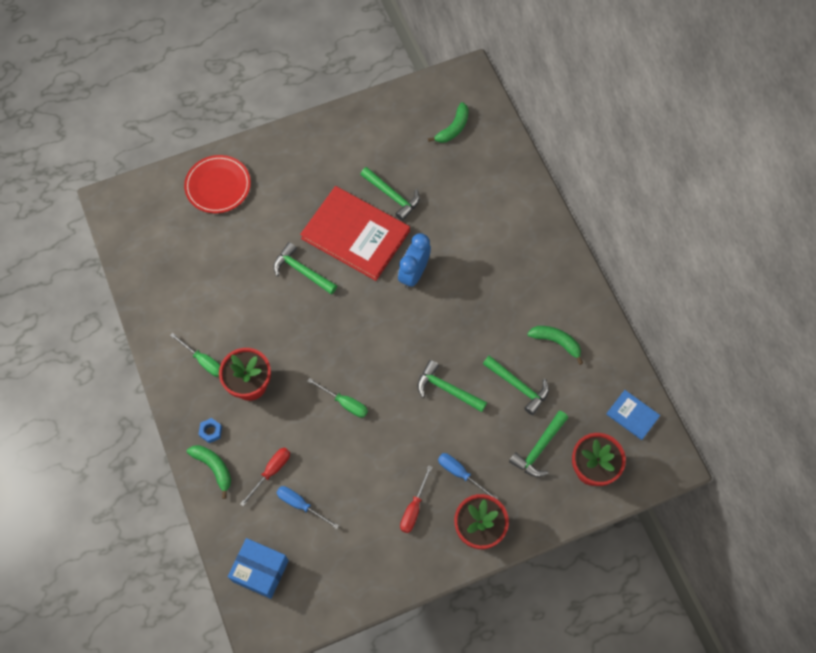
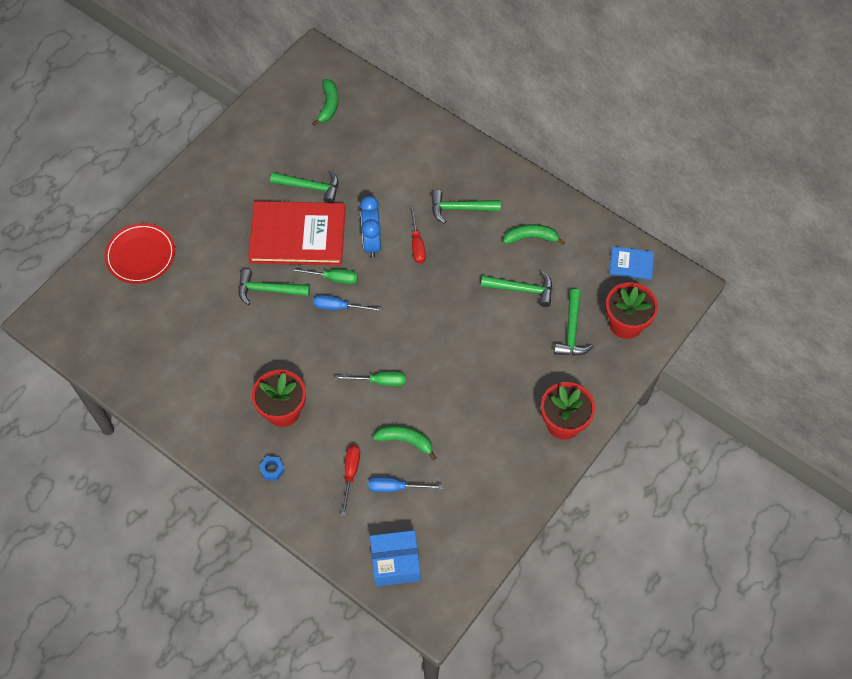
camera: 30 degrees left, 5 degrees down
green screwdriver [170,333,220,377] -> green screwdriver moved to [291,268,358,284]
green banana [187,445,231,499] -> green banana moved to [373,425,436,460]
red screwdriver [400,465,432,533] -> red screwdriver moved to [410,206,426,264]
green hammer [417,360,487,412] -> green hammer moved to [431,190,501,224]
blue screwdriver [438,453,498,499] -> blue screwdriver moved to [314,295,382,312]

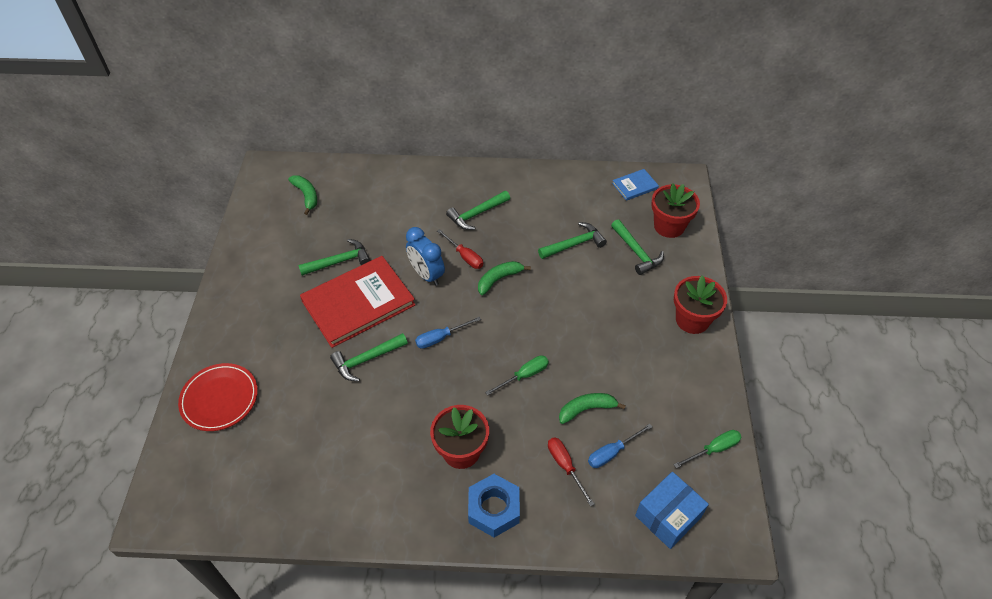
camera: 35 degrees left, 10 degrees down
blue nut [259,456,285,481] -> blue nut [468,474,520,537], size x2.07
green screwdriver [291,268,358,284] -> green screwdriver moved to [674,430,741,468]
green banana [503,224,565,245] -> green banana moved to [478,261,531,295]

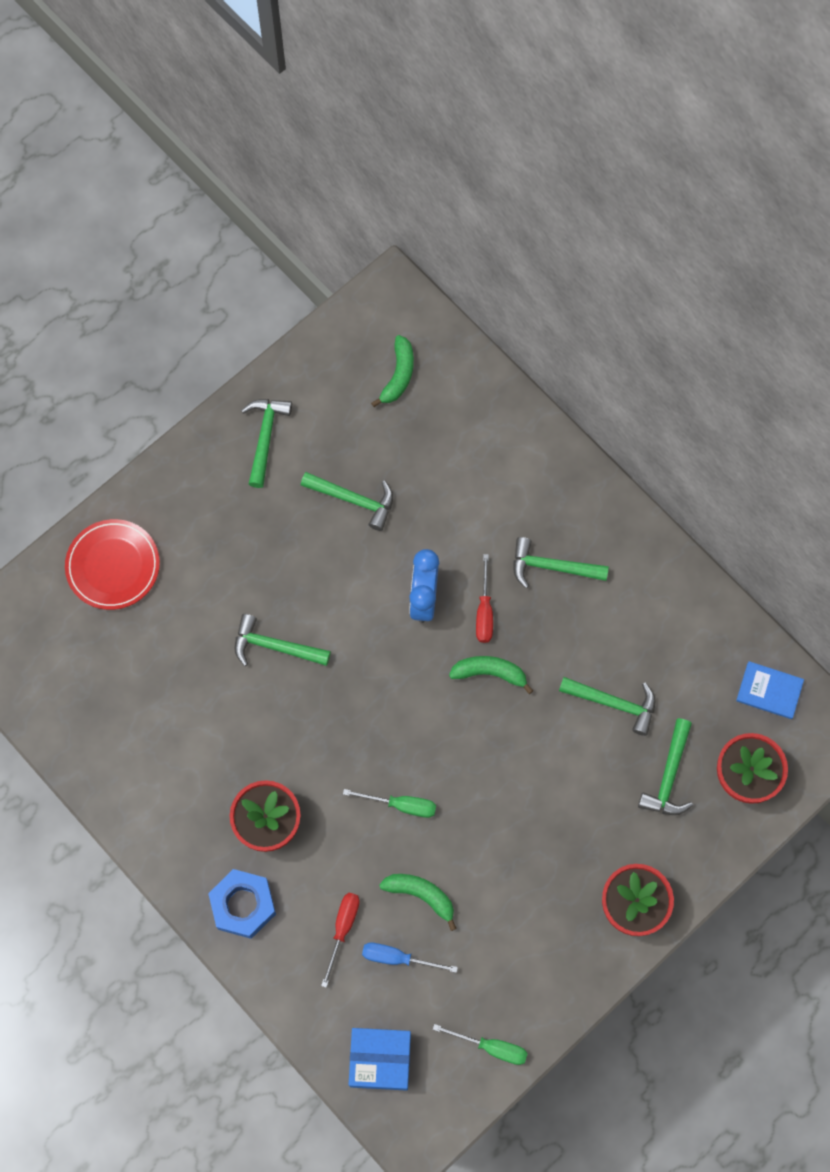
camera: 45 degrees right, 20 degrees up
red book [300,256,415,348] -> none
blue screwdriver [415,317,481,349] -> none
none -> green hammer [241,399,292,488]

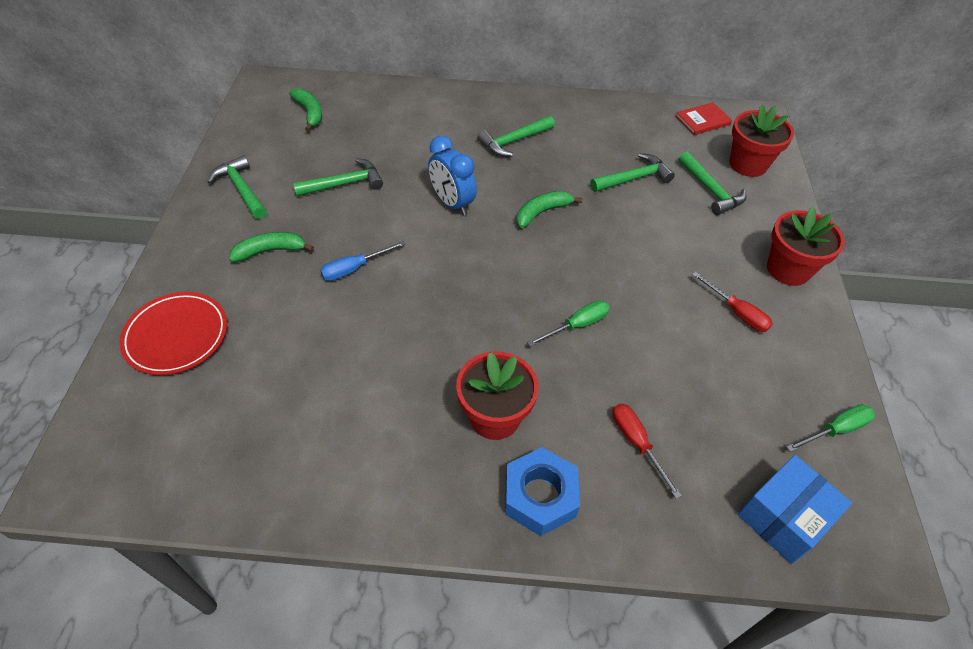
camera: 45 degrees left, 20 degrees down
green hammer [235,614,331,666] -> none
blue screwdriver [362,943,458,973] -> blue screwdriver moved to [320,241,406,281]
green banana [379,874,457,931] -> green banana moved to [229,232,314,262]
red screwdriver [476,554,493,643] -> red screwdriver moved to [692,272,773,332]
blue book [736,661,804,719] -> red book [675,102,732,135]

